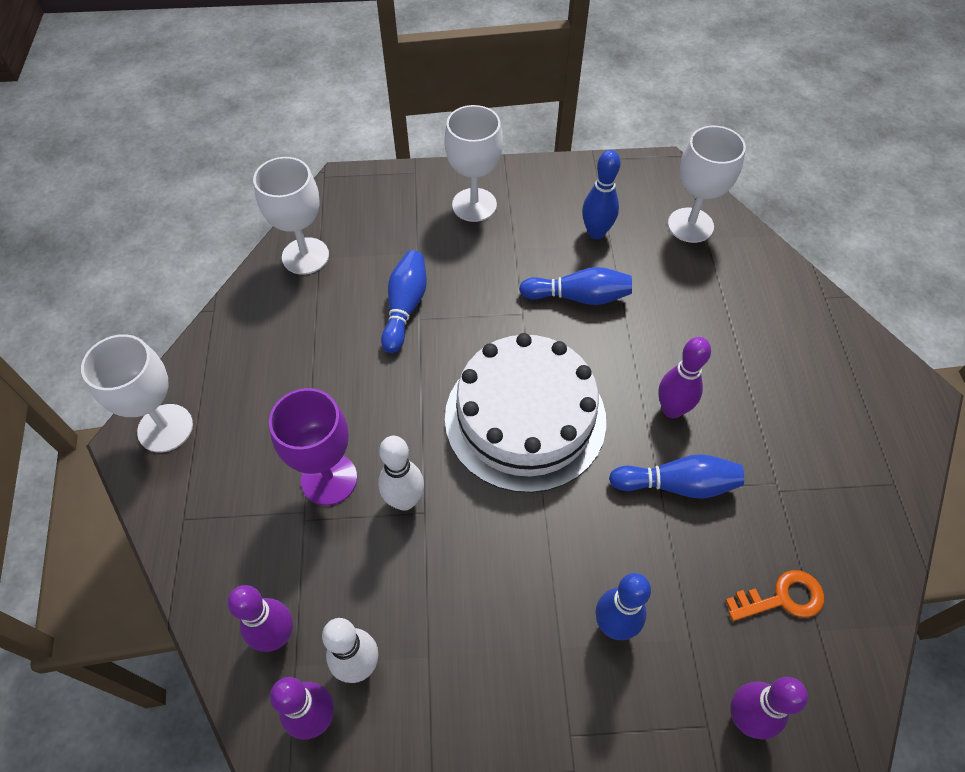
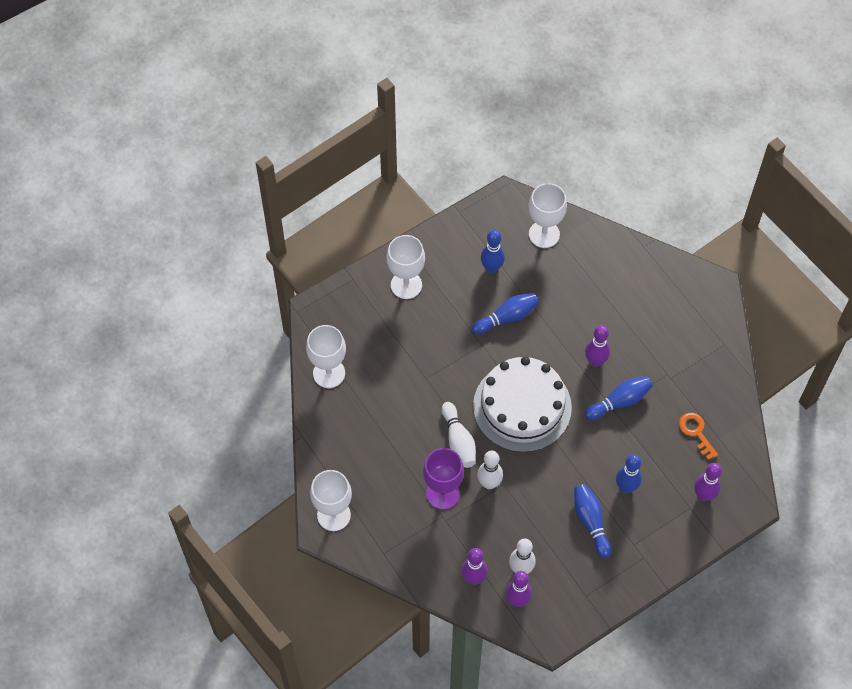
camera: 30 degrees left, 5 degrees up
blue bowling pin [381,250,427,353] -> blue bowling pin moved to [574,484,611,558]
orange key [725,570,824,621] -> orange key turned 75 degrees counterclockwise [679,413,718,460]
none -> white bowling pin [442,402,476,468]

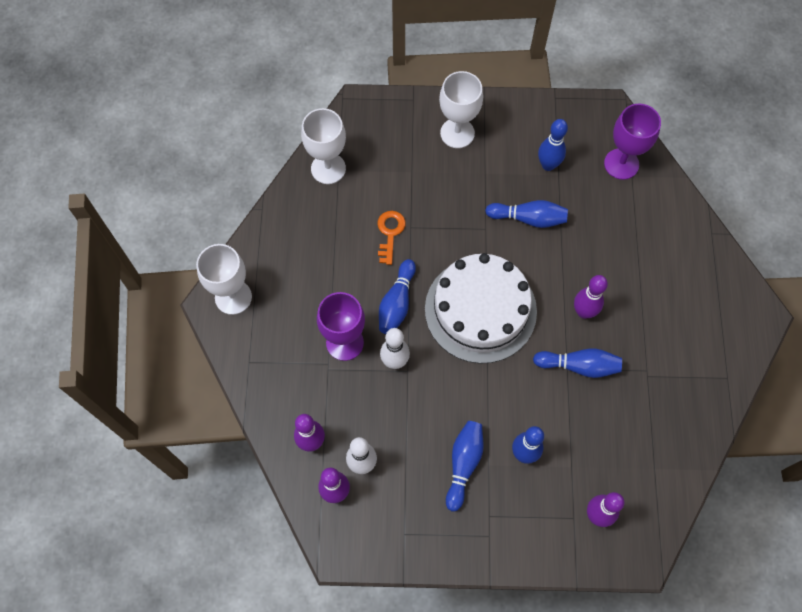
camera: 35 degrees right, 5 degrees up
white bowling pin [442,402,476,468] -> blue bowling pin [379,259,416,334]
white goblet [529,183,567,248] -> purple goblet [604,103,661,180]
orange key [679,413,718,460] -> orange key moved to [377,211,406,265]

